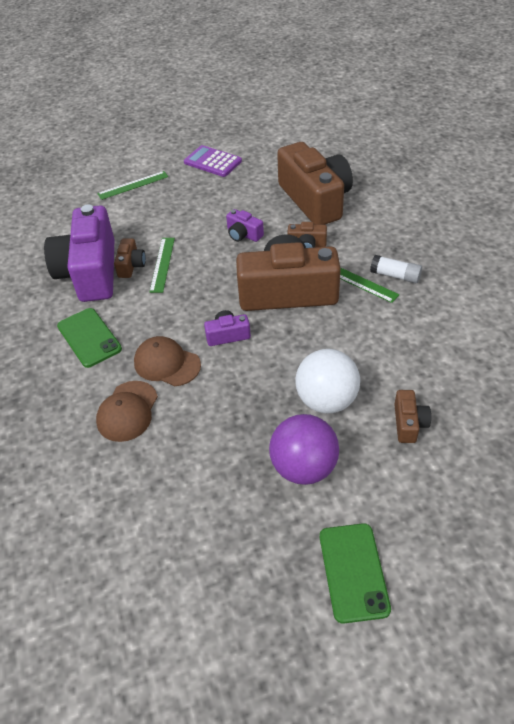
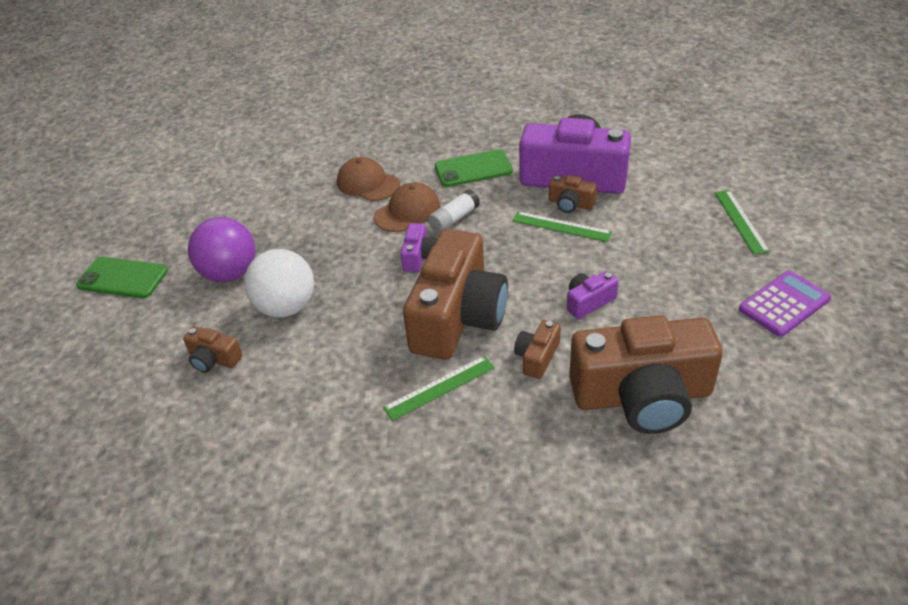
camera: 110 degrees right, 5 degrees down
white glue stick [370,255,422,283] -> white glue stick moved to [428,189,480,233]

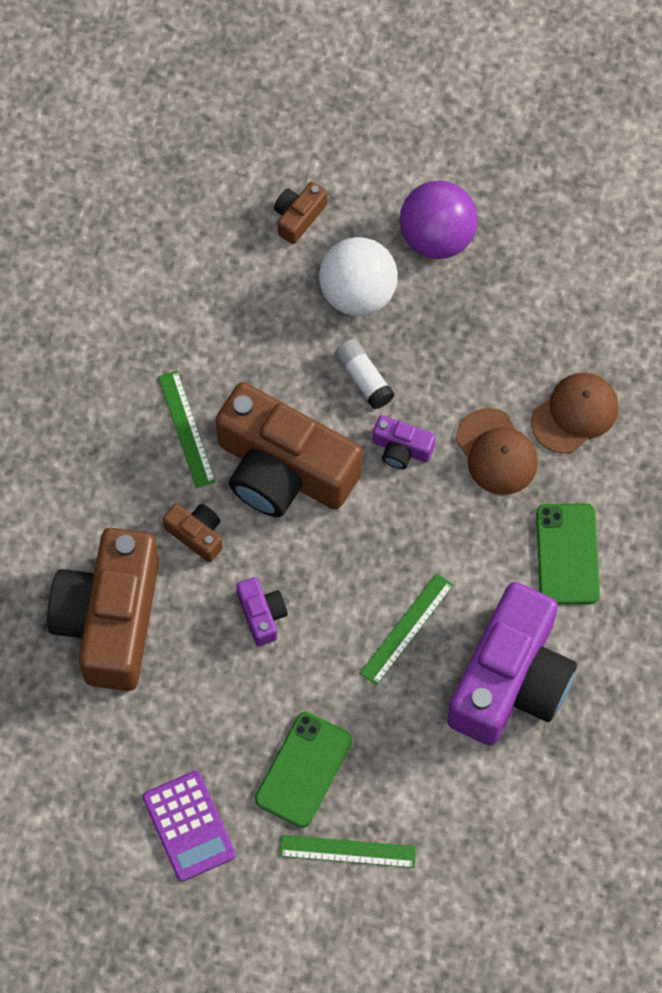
camera: 100 degrees right, 25 degrees up
green phone [76,257,168,298] -> green phone moved to [255,712,352,828]
white glue stick [428,189,480,233] -> white glue stick moved to [335,339,395,409]
brown camera [549,175,597,213] -> none

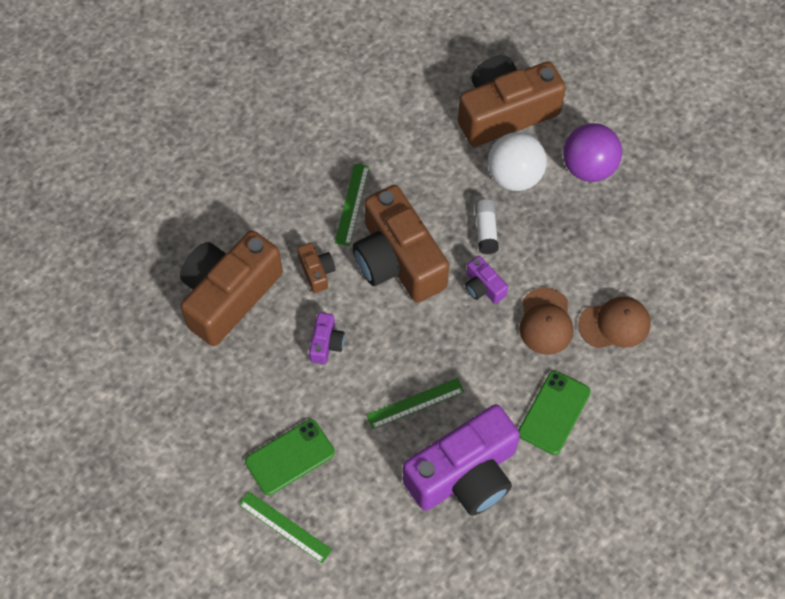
camera: 30 degrees right, 5 degrees down
purple calculator [142,771,236,882] -> none
brown camera [274,182,327,244] -> brown camera [458,55,566,147], size x2.36

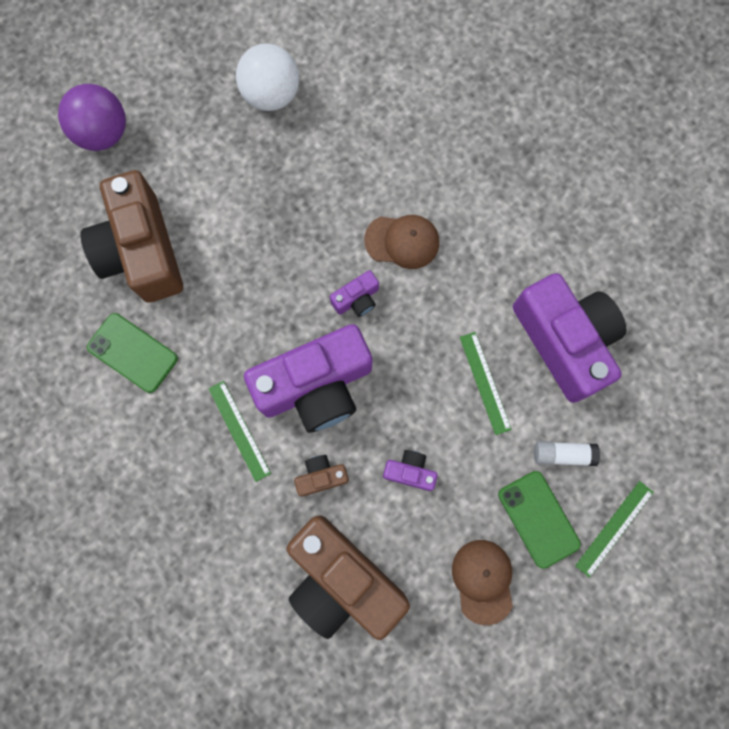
camera: 85 degrees left, 15 degrees up
green ruler [335,164,369,246] -> green ruler turned 45 degrees clockwise [209,381,271,482]
brown camera [352,185,449,303] -> purple camera [244,324,372,433]
white glue stick [475,199,499,254] -> white glue stick moved to [534,441,600,466]
white ball [488,132,547,191] -> white ball moved to [236,43,299,111]
green phone [519,371,591,455] -> green phone moved to [87,313,178,393]
purple ball [563,123,622,182] -> purple ball moved to [58,84,126,151]
brown cap [578,297,651,348] -> brown cap moved to [452,540,513,625]

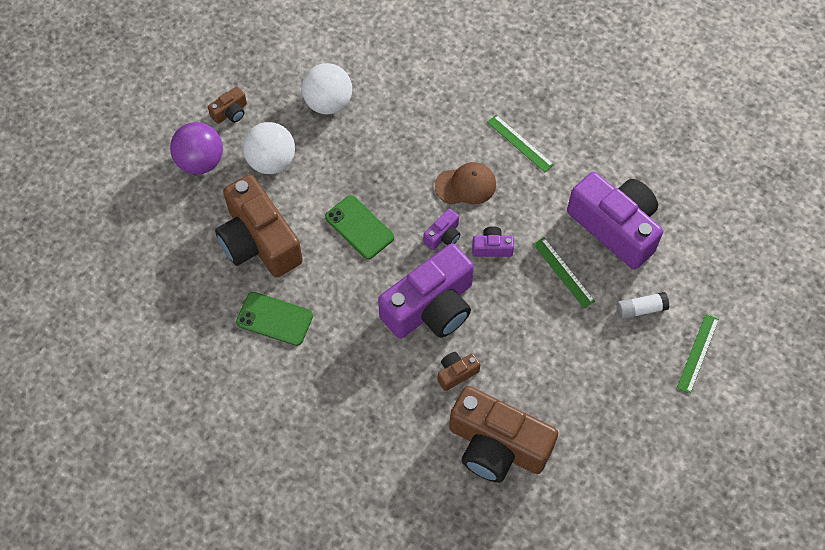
camera: 15 degrees left, 15 degrees down
green ruler [209,381,271,482] -> green ruler moved to [487,115,554,172]
purple camera [383,450,438,491] -> purple camera moved to [472,226,514,257]
brown cap [452,540,513,625] -> none
green phone [498,471,581,569] -> green phone moved to [325,195,394,259]
none -> brown camera [208,86,247,124]
none -> white ball [243,122,295,174]

